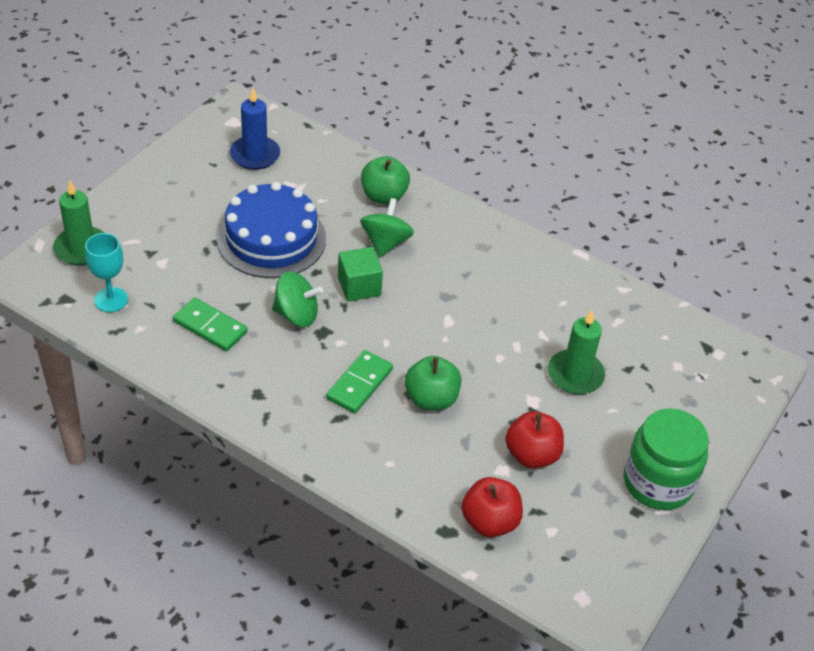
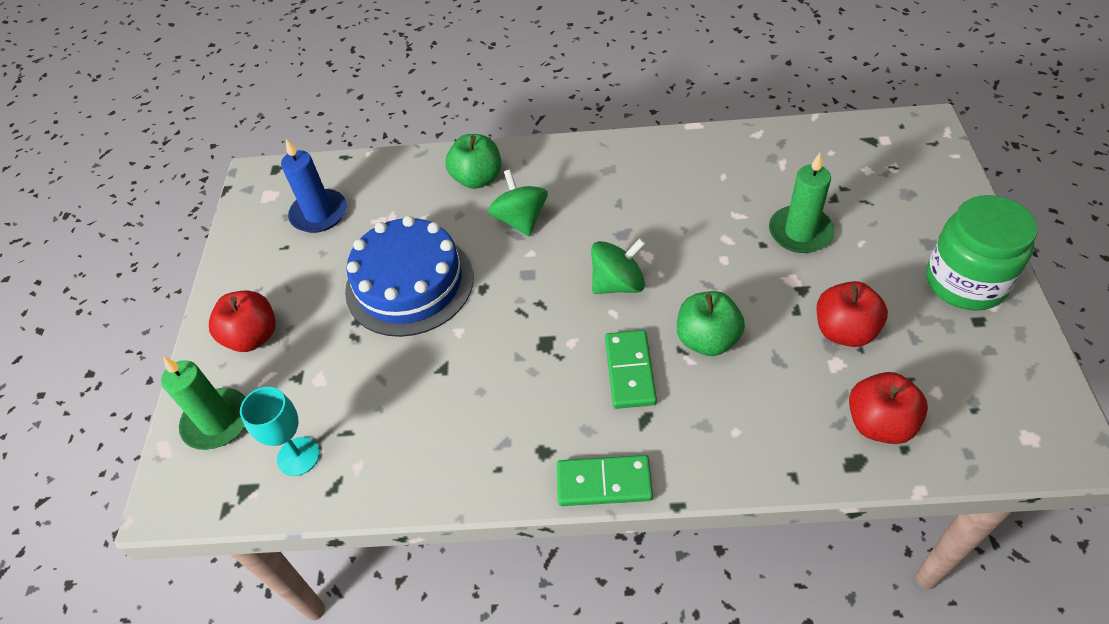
camera: 25 degrees left, 5 degrees up
green domino [173,297,248,352] -> green domino moved to [557,455,653,506]
green spinning top [272,272,323,327] -> green spinning top moved to [591,238,646,294]
green cube [338,247,383,302] -> none
none -> red apple [209,291,276,352]

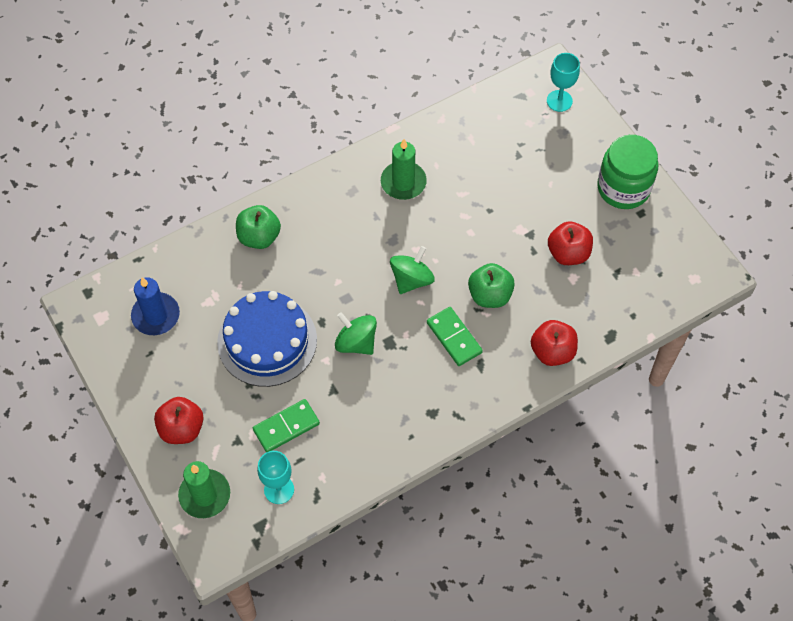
camera: 35 degrees left, 10 degrees up
green spinning top [488,169,548,237] -> green spinning top moved to [335,312,377,355]
green domino [557,455,653,506] -> green domino moved to [253,399,320,452]
green candle [769,153,835,253] -> green candle moved to [381,139,427,200]
red apple [849,372,928,444] -> red apple moved to [531,320,578,366]
none -> turquoise goblet [547,53,580,112]

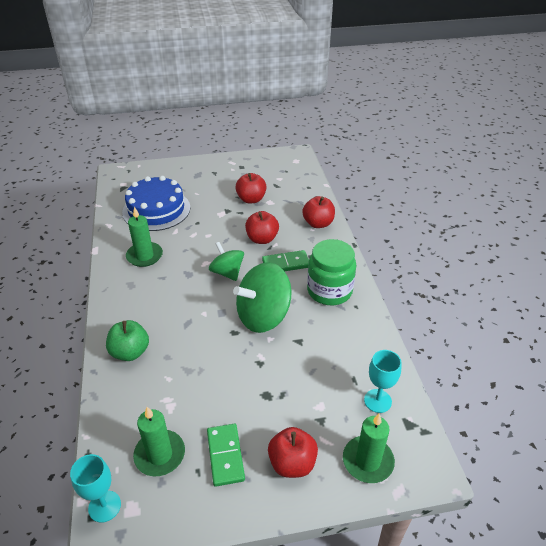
camera: 70 degrees left, 20 degrees down
blue candle [131,277,180,335] -> green candle [133,407,185,477]
blue cake [217,291,317,387] -> blue cake moved to [122,176,190,231]
green domino [253,399,320,452] -> green domino moved to [207,424,245,487]
green spinning top [335,312,377,355] -> green spinning top [233,262,292,333], size x1.65
green apple [468,263,515,308] -> red apple [245,211,279,244]
turquoise goblet [547,53,580,112] -> turquoise goblet moved to [70,454,121,523]
green jar [597,135,658,209] -> green jar moved to [307,239,356,305]

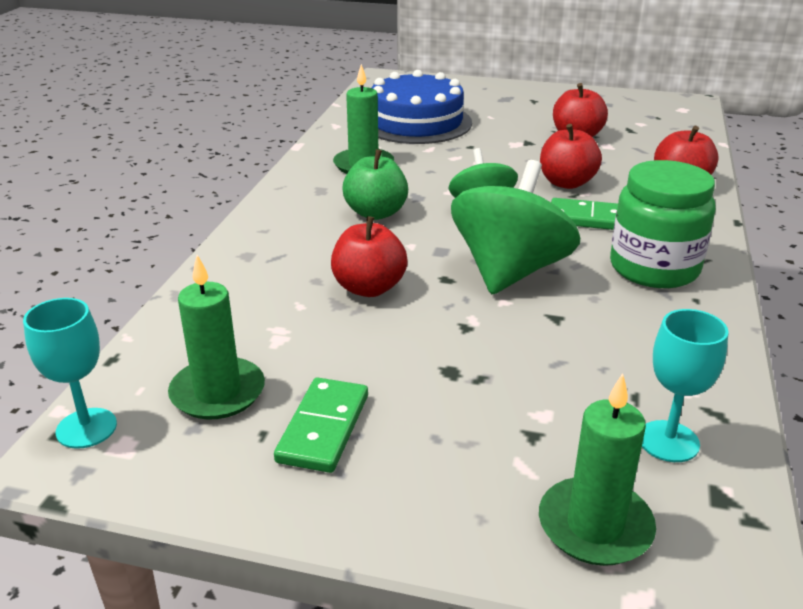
camera: 25 degrees right, 10 degrees down
green apple [106,320,149,361] -> green apple moved to [343,149,408,220]
green spinning top [233,262,292,333] -> green spinning top turned 120 degrees clockwise [451,160,580,294]
red apple [268,427,318,478] -> red apple moved to [331,216,408,297]

